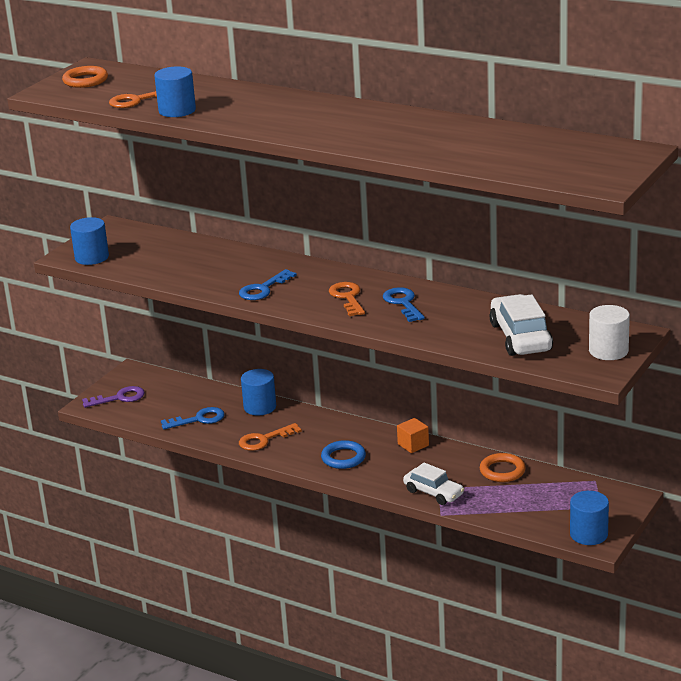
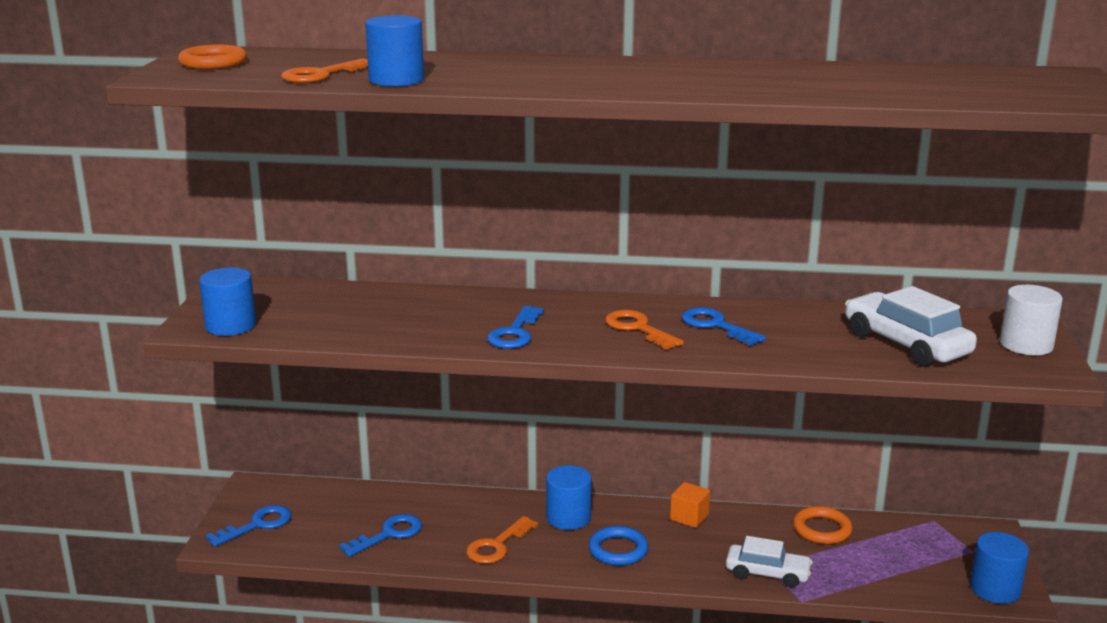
camera: 25 degrees left, 5 degrees down
purple key [82,386,145,408] -> blue key [206,505,291,547]
blue cylinder [241,369,276,415] -> blue cylinder moved to [546,465,592,530]

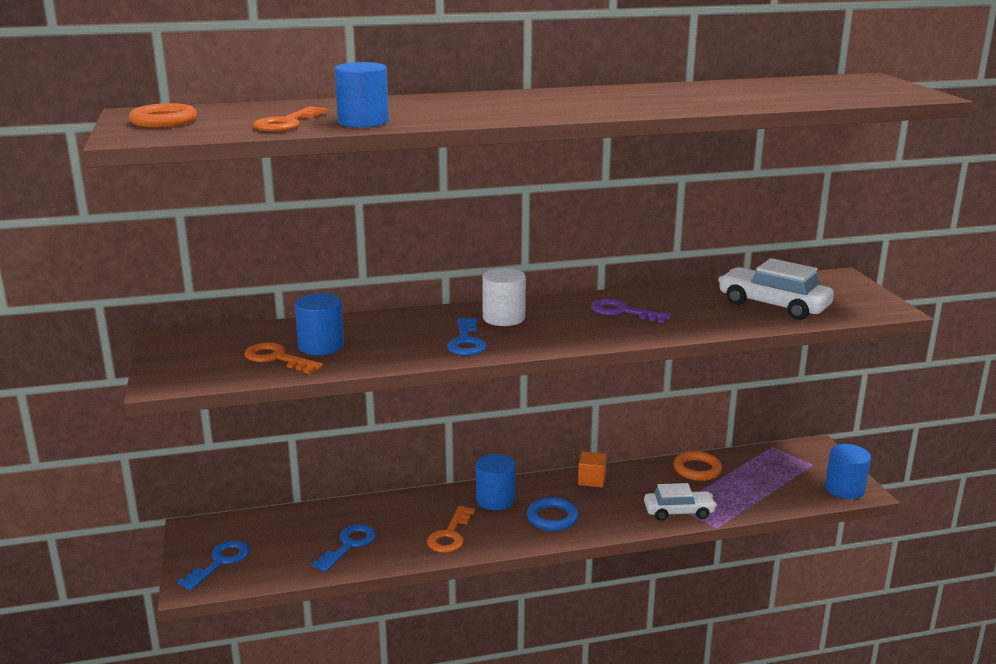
camera: 20 degrees left, 0 degrees up
blue cylinder [199,268,256,336] -> blue cylinder moved to [295,293,344,355]
orange key [605,310,684,350] -> orange key moved to [244,342,323,374]
blue key [681,307,766,346] -> purple key [591,299,671,323]
white cylinder [1000,285,1063,355] -> white cylinder moved to [482,268,526,326]

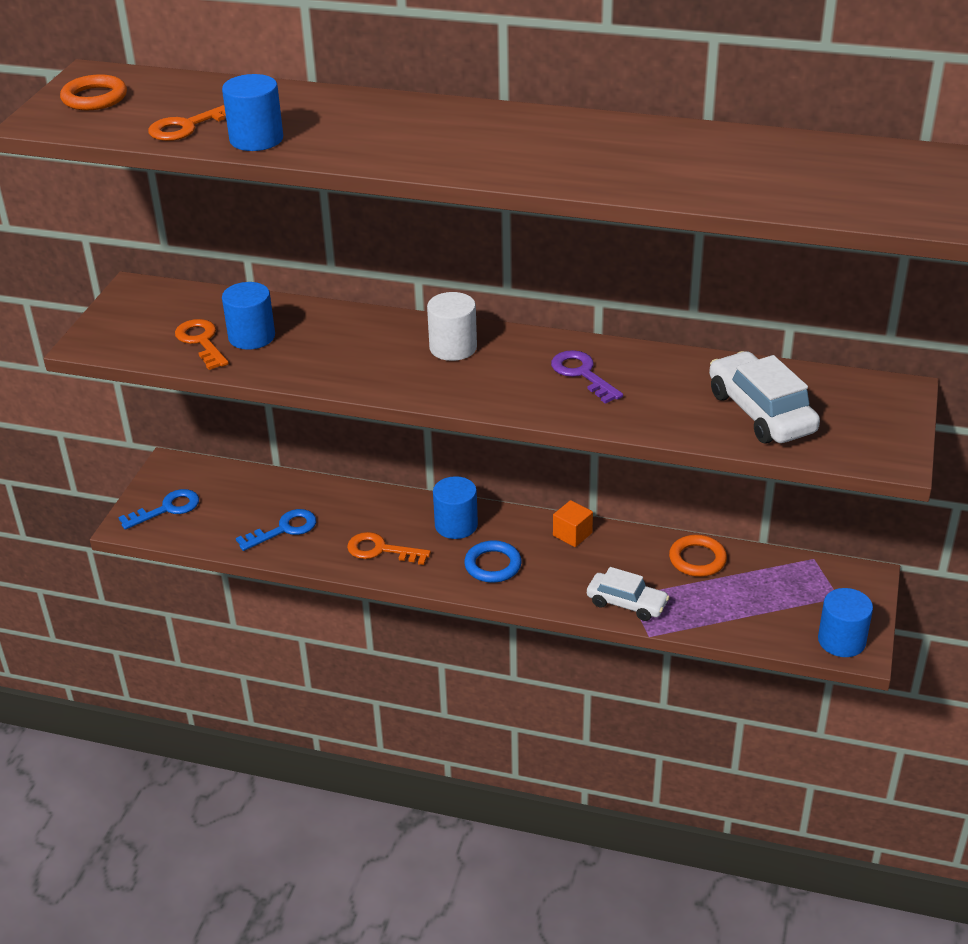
camera: 30 degrees right, 15 degrees up
orange key [427,506,475,553] -> orange key turned 60 degrees clockwise [347,532,431,565]
blue key [447,318,487,356] -> none

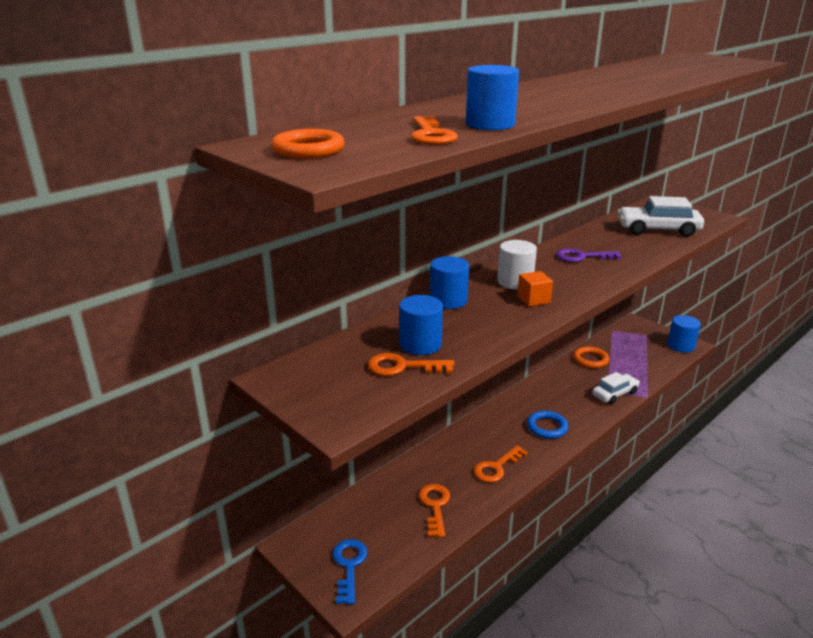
camera: 60 degrees left, 10 degrees down
blue key [236,509,316,551] -> orange key [419,484,450,538]
blue cylinder [433,476,478,539] -> blue cylinder moved to [430,256,469,309]
orange cube [553,500,593,547] -> orange cube moved to [517,271,553,307]

